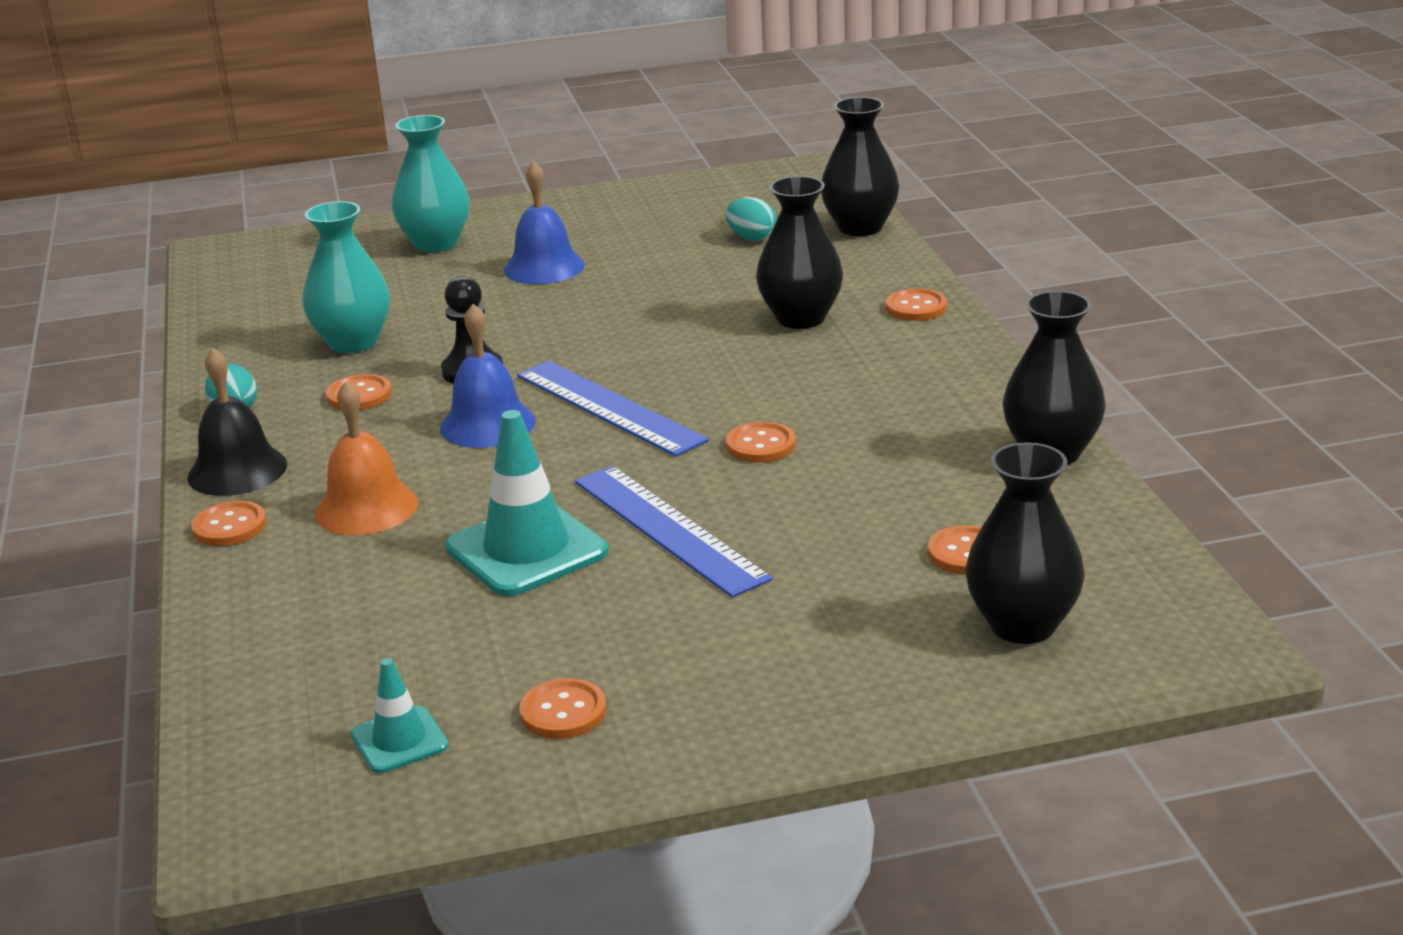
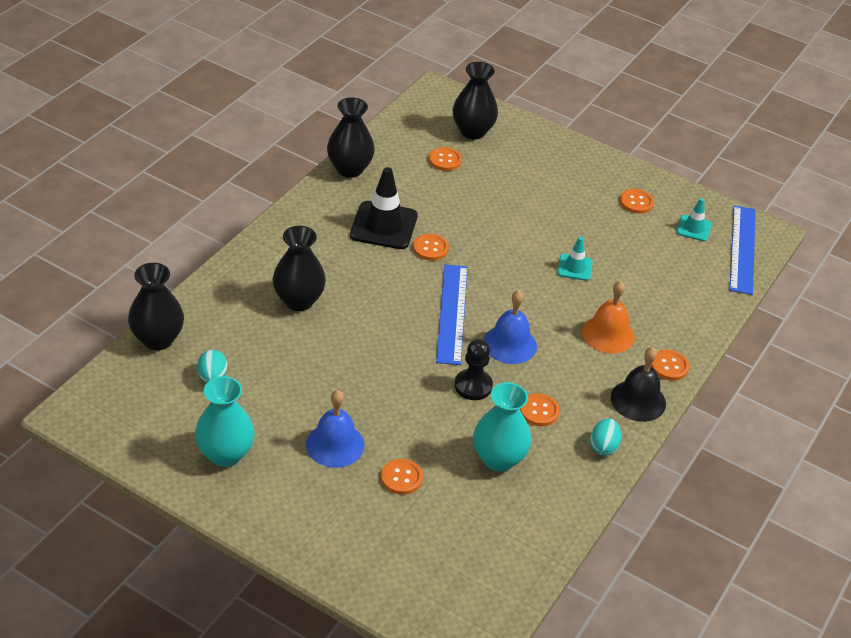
camera: 140 degrees left, 15 degrees up
turquoise vase [392,115,470,252] -> turquoise vase moved to [195,376,255,467]
turquoise traffic cone [445,410,608,596] -> turquoise traffic cone [558,237,593,281], size x0.54
blue ruler [575,466,773,598] -> blue ruler moved to [730,205,756,295]
orange button [886,288,947,321] -> orange button moved to [381,459,423,495]
none -> black traffic cone [350,167,418,249]

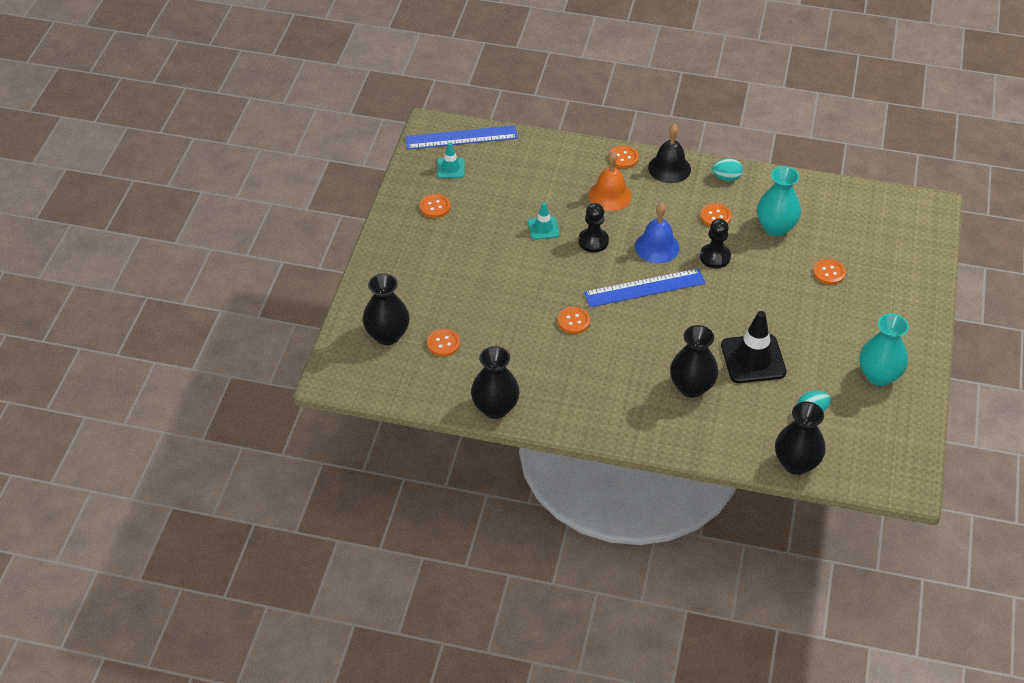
camera: 105 degrees left, 5 degrees up
blue bell [306,390,364,468] -> none
black traffic cone [350,167,418,249] -> black traffic cone moved to [721,311,787,383]
none -> black pawn [578,203,609,252]

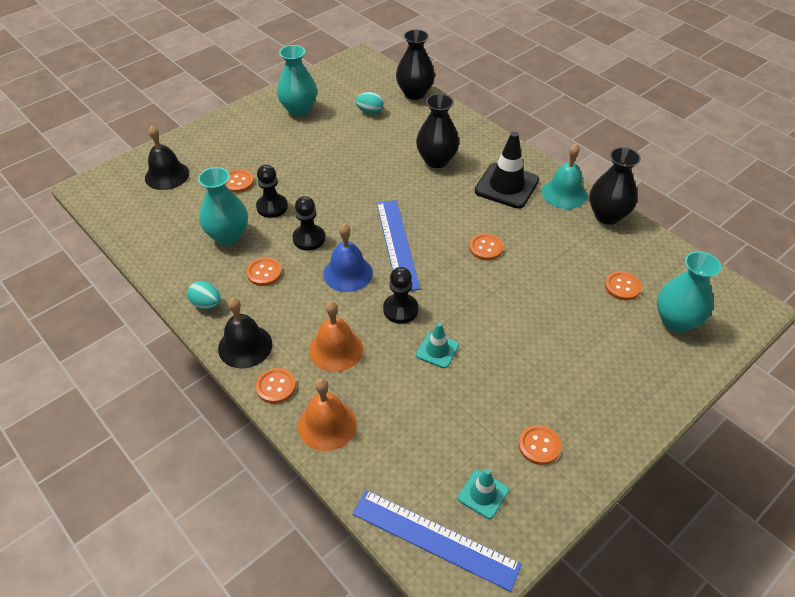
camera: 145 degrees left, 0 degrees up
black vase [363,273,410,345] -> turquoise vase [657,251,721,333]
blue ruler [584,268,705,307] -> blue ruler turned 60 degrees clockwise [376,200,420,291]
black traffic cone [721,311,787,383] -> black traffic cone moved to [475,132,539,209]
none -> black bell [145,125,189,190]
none -> black pawn [256,165,288,218]
none -> orange bell [298,378,357,451]
none -> turquoise bell [542,144,587,209]

